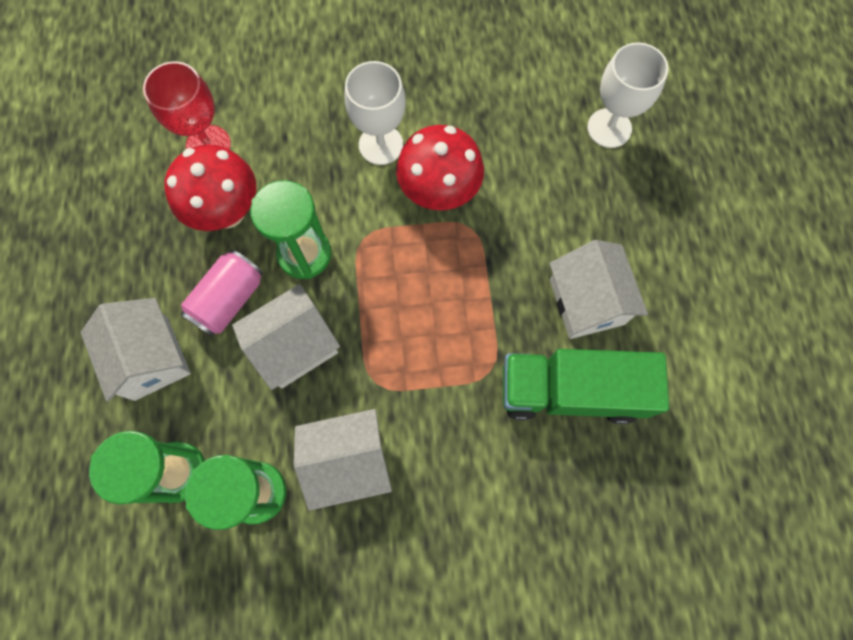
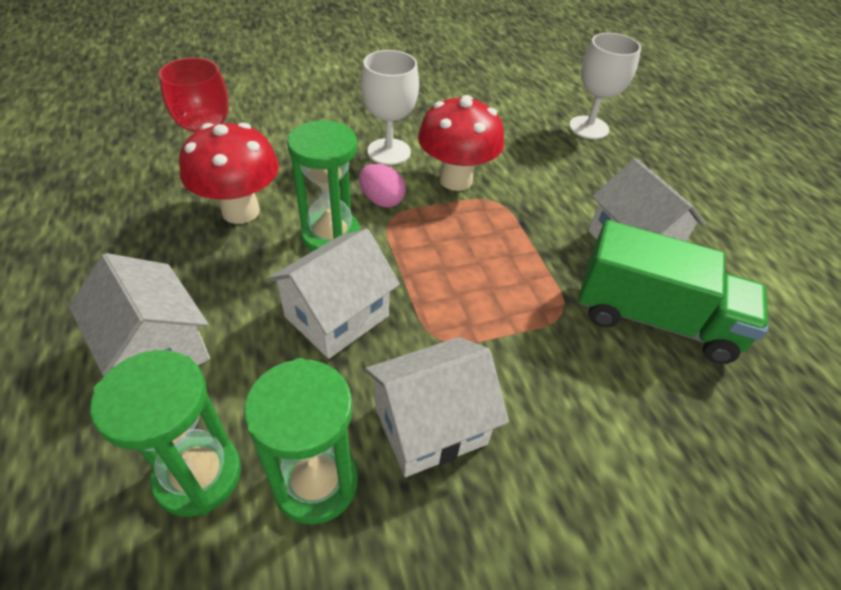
camera: 15 degrees left, 25 degrees down
pink can [180,249,263,337] -> none
green truck [503,349,669,424] -> green truck turned 150 degrees counterclockwise [578,220,768,364]
none -> pink egg [359,164,406,207]

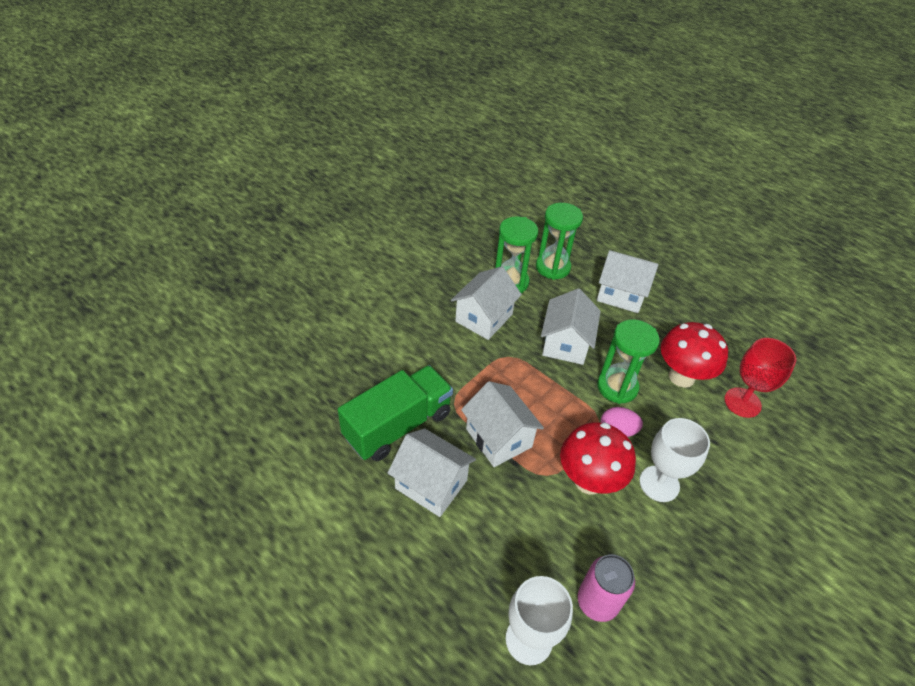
camera: 150 degrees right, 0 degrees up
green truck [578,220,768,364] -> green truck turned 150 degrees clockwise [338,365,453,461]
none -> white house [461,381,544,467]
none -> pink can [578,555,635,622]

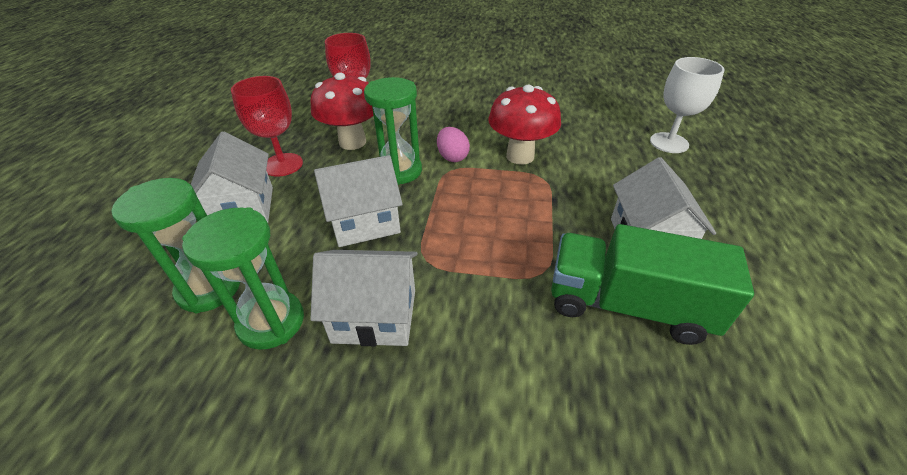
camera: 120 degrees left, 5 degrees down
white house [461,381,544,467] -> none
pink can [578,555,635,622] -> none
white goblet [639,418,710,502] -> none
none -> red goblet [231,76,303,177]

